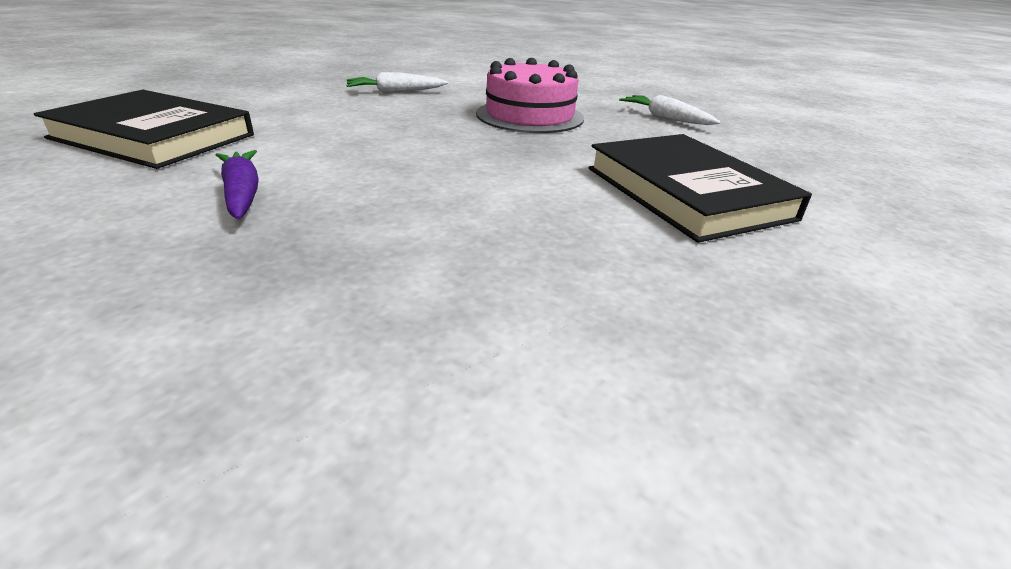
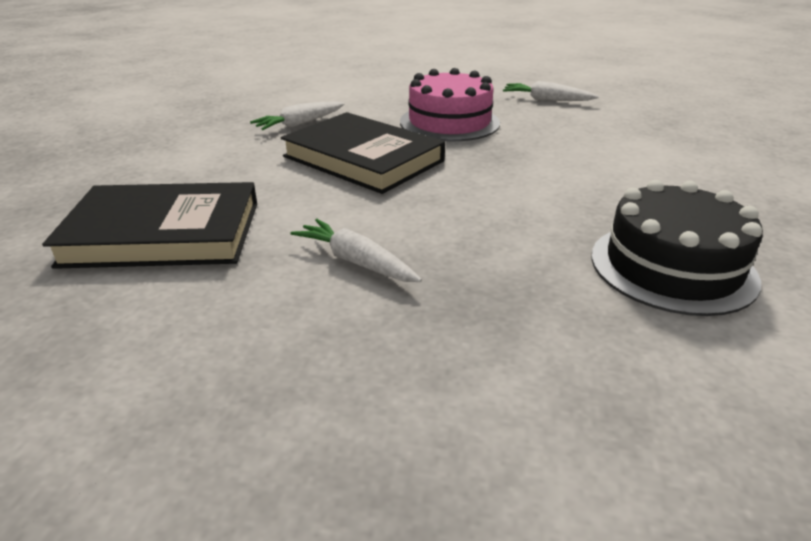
camera: 25 degrees left, 0 degrees up
purple carrot [216,150,259,220] -> white carrot [290,219,422,282]
black book [588,134,812,243] -> black book moved to [281,112,445,194]
none -> black cake [591,180,763,316]

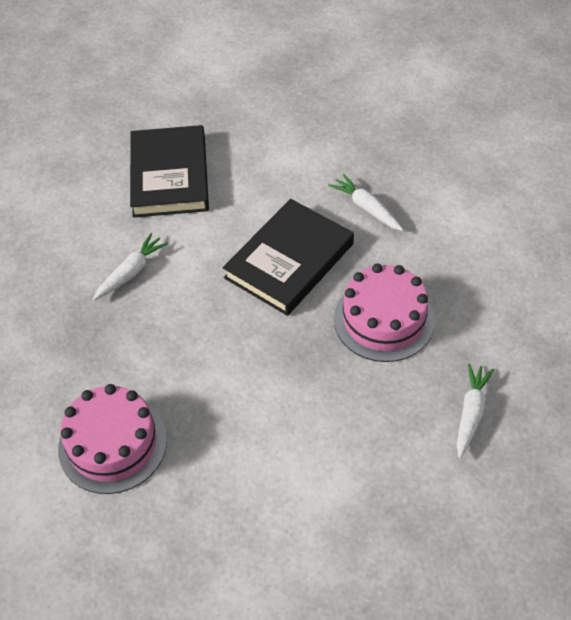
camera: 90 degrees right, 20 degrees up
black cake [591,180,763,316] -> pink cake [58,384,167,494]

